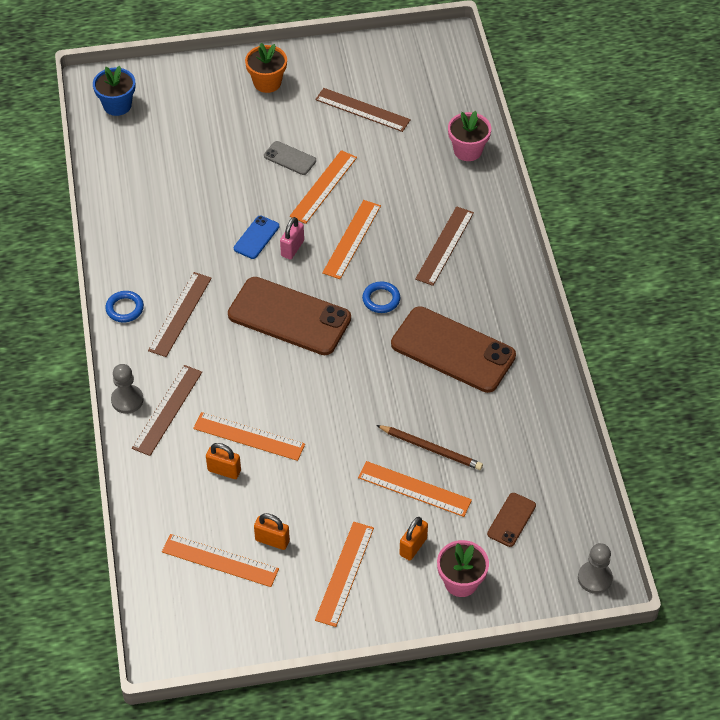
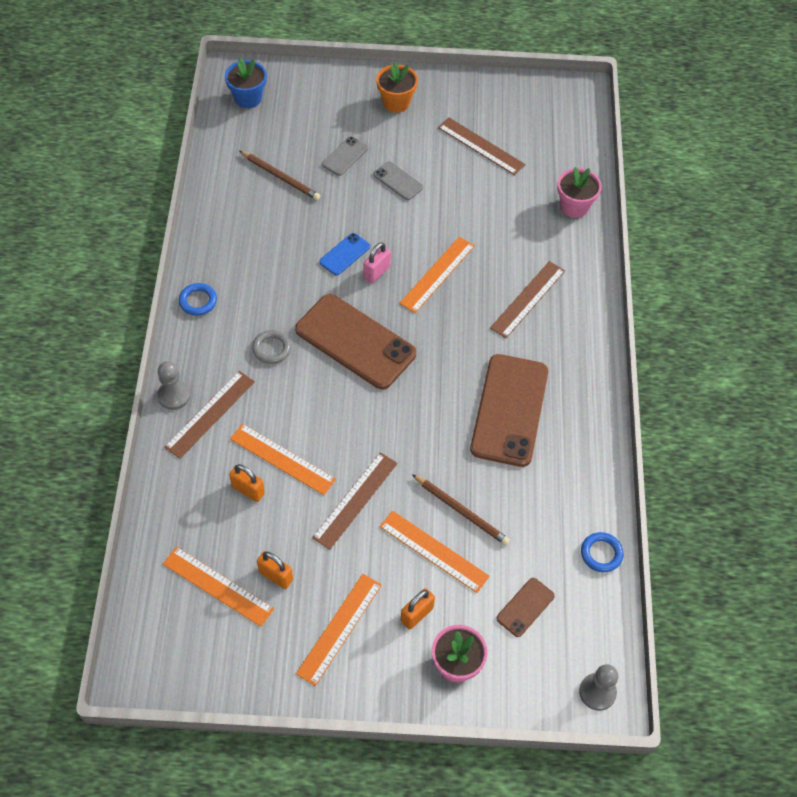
camera: 10 degrees right, 5 degrees up
brown ruler [148,272,212,357] -> brown ruler moved to [312,452,398,550]
orange ruler [290,150,357,224] -> none
blue ring [362,281,400,313] -> blue ring moved to [581,532,624,572]
brown phone [391,306,516,393] -> brown phone turned 60 degrees clockwise [470,354,548,467]
none -> brown pencil [240,151,320,200]
none -> grey ring [252,330,291,364]
none -> grey phone [322,136,368,176]

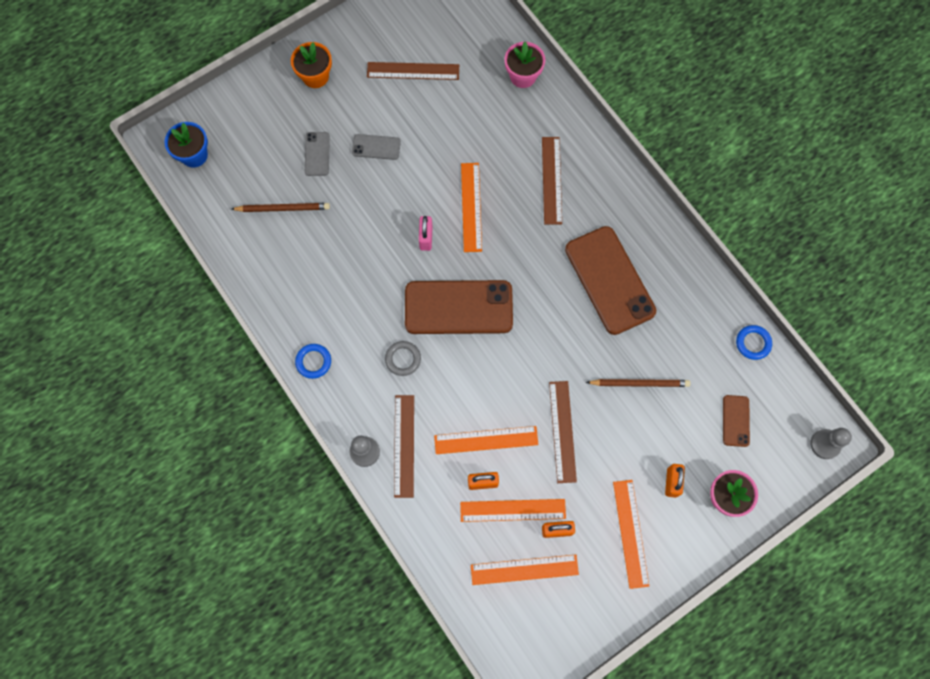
camera: 35 degrees left, 15 degrees up
blue phone [319,233,370,276] -> none
orange ruler [380,511,490,593] -> orange ruler moved to [460,499,566,522]

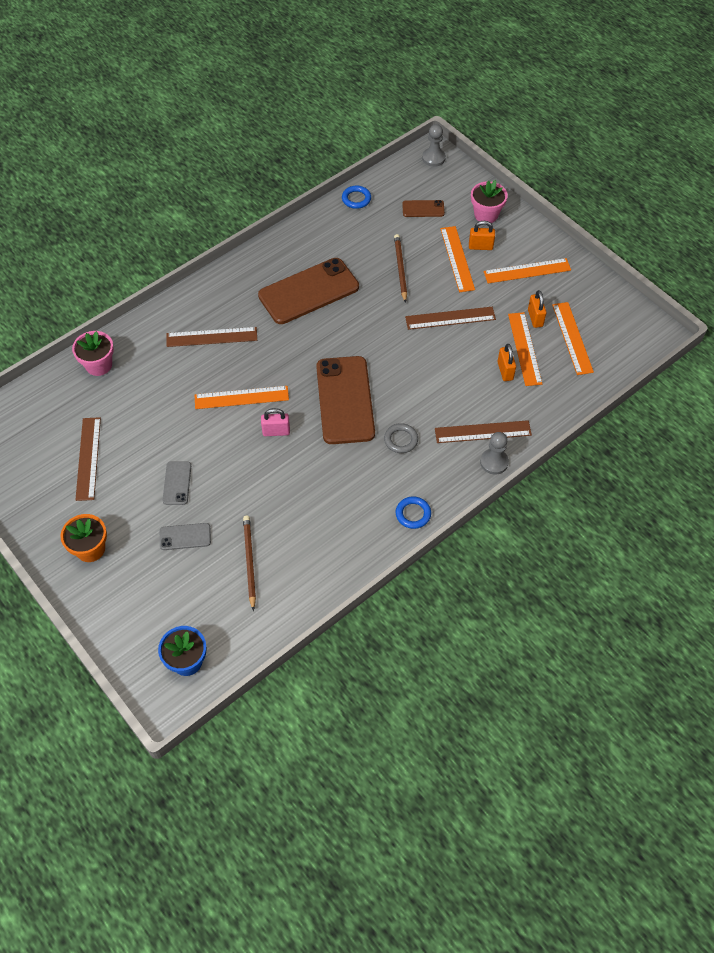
camera: 95 degrees left, 15 degrees down
orange ruler [434,426,538,454] -> orange ruler moved to [440,226,475,292]

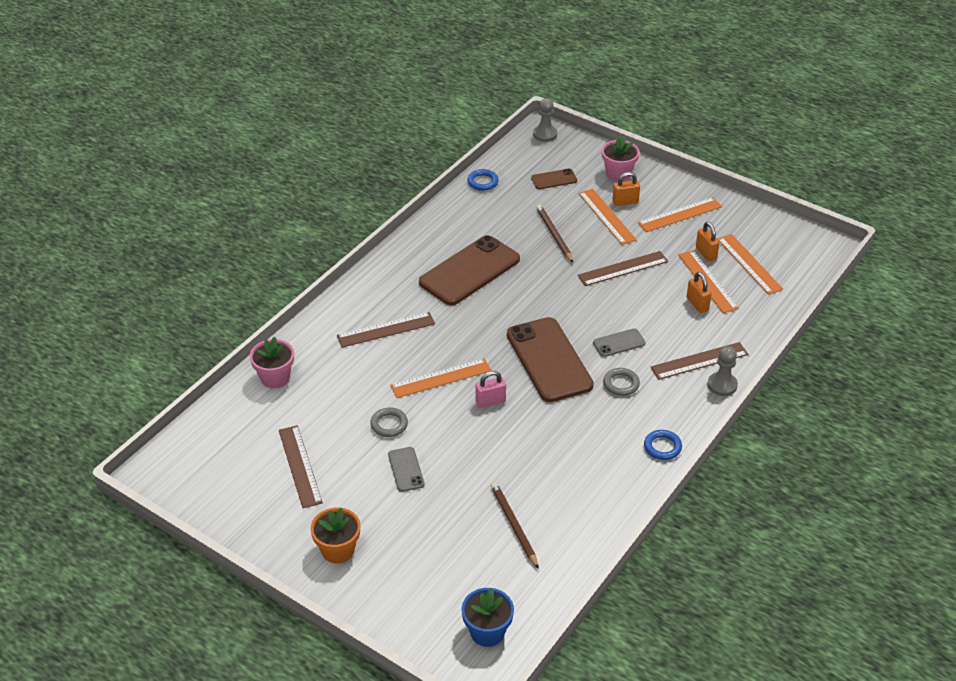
camera: 15 degrees left, 15 degrees down
grey phone [160,523,211,550] -> grey phone moved to [593,329,646,357]
none -> grey ring [370,408,408,437]

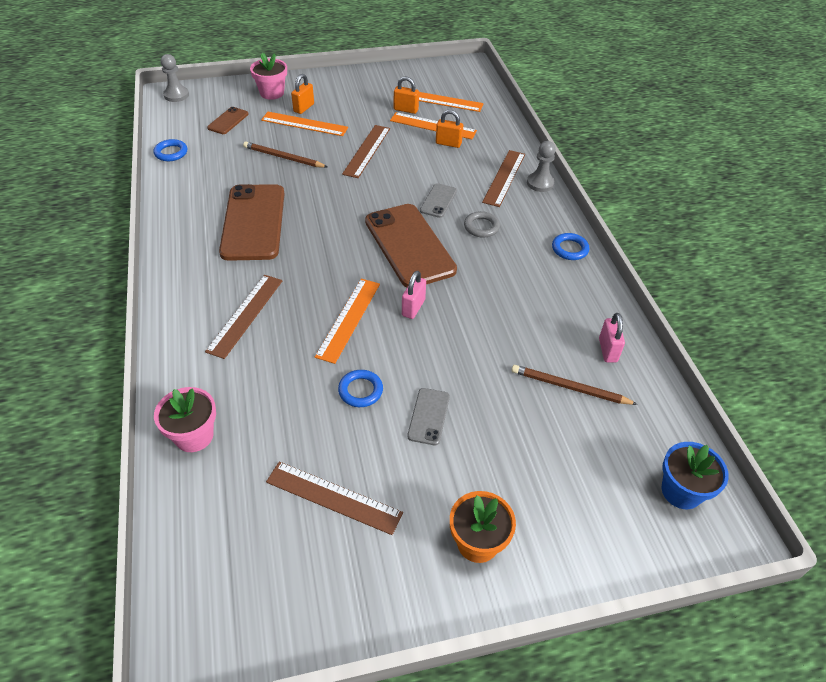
camera: 50 degrees left, 5 degrees up
grey ring [370,408,408,437] -> blue ring [338,370,383,407]
grey phone [388,447,425,492] -> grey phone turned 75 degrees clockwise [407,388,450,445]
brown phone [507,317,594,402] -> brown phone turned 45 degrees clockwise [365,204,457,287]
orange ruler [638,197,722,232] -> none
none -> pink padlock [599,313,625,362]

